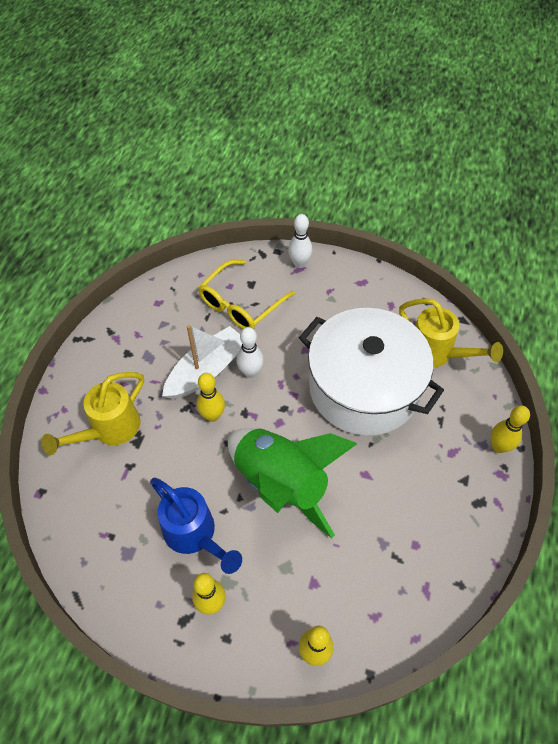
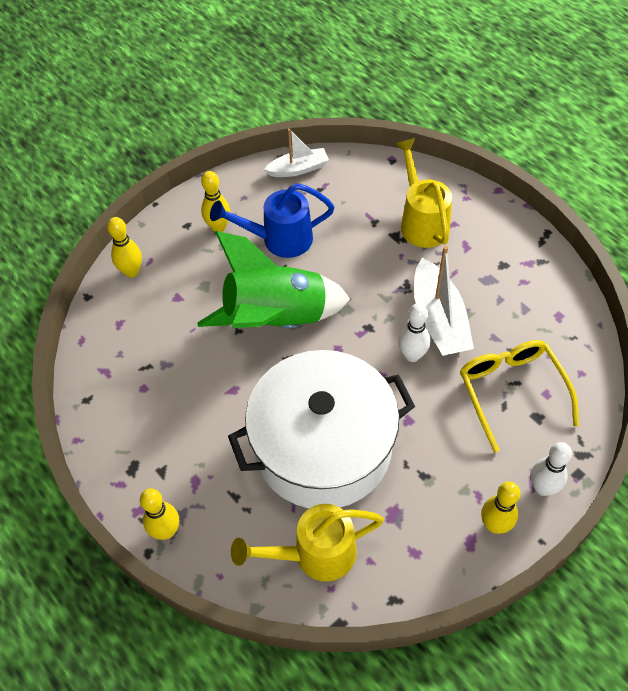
camera: 125 degrees right, 0 degrees up
yellow bowling pin [197,373,225,422] -> yellow bowling pin moved to [481,482,520,534]
none -> white boat [264,129,329,177]

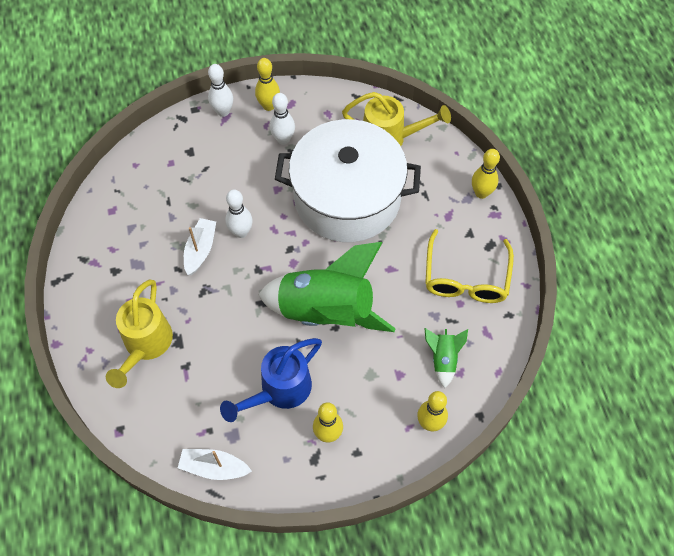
camera: 155 degrees left, 5 degrees up
blue watering can [210,183,335,258] -> blue watering can turned 120 degrees clockwise [220,338,322,422]
white boat [414,246,474,356] -> white boat [184,218,216,275], size x0.63
yellow glasses [460,340,579,453] -> yellow glasses moved to [425,229,514,303]
none -> white bowling pin [270,93,295,145]
none -> green rocket [424,328,468,388]

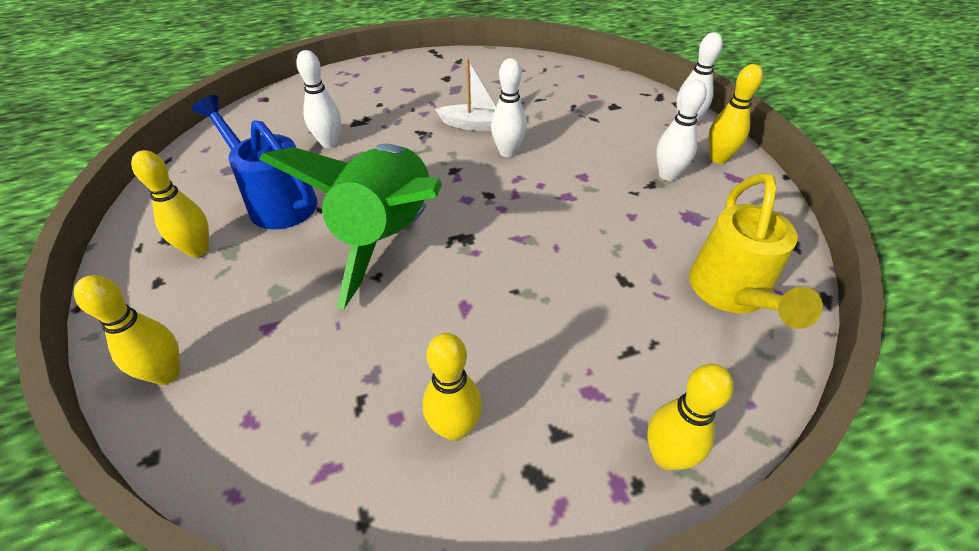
camera: 85 degrees right, 15 degrees down
yellow watering can [106,280,173,388] -> none
white boat [178,449,252,480] -> none
white pot [275,119,421,242] -> none
green rocket [424,328,468,388] -> none
yellow glasses [425,229,514,303] -> yellow bowling pin [423,333,482,441]
none -> white bowling pin [296,50,341,148]

